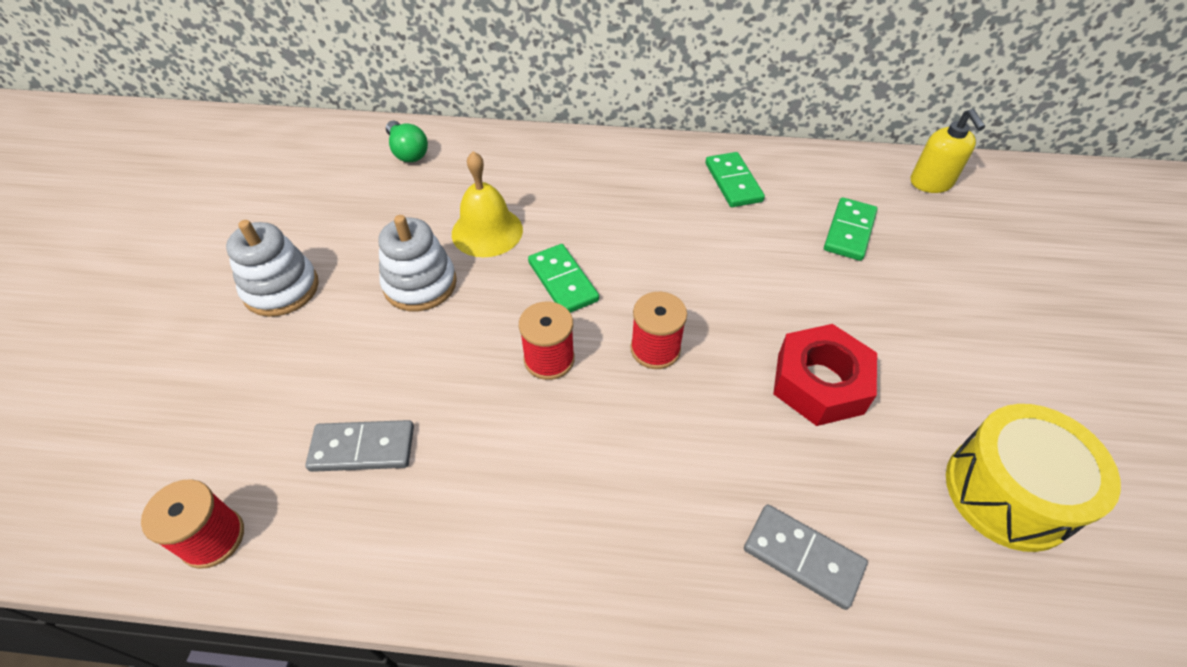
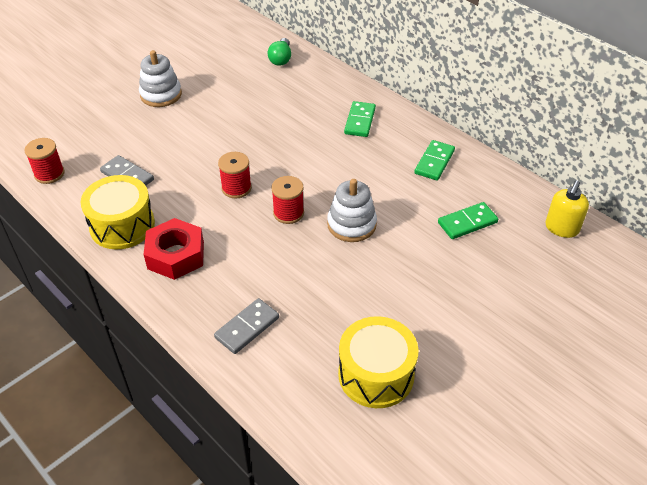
camera: 40 degrees right, 5 degrees down
white stacking toy [378,215,457,311] -> white stacking toy moved to [327,179,377,242]
yellow bell [452,151,523,257] -> none
green domino [528,244,599,313] -> green domino moved to [344,101,376,137]
grey domino [744,505,868,610] -> grey domino turned 60 degrees clockwise [214,298,279,354]
red nut [773,324,877,426] -> red nut moved to [144,218,204,280]
none -> yellow drum [81,175,155,250]

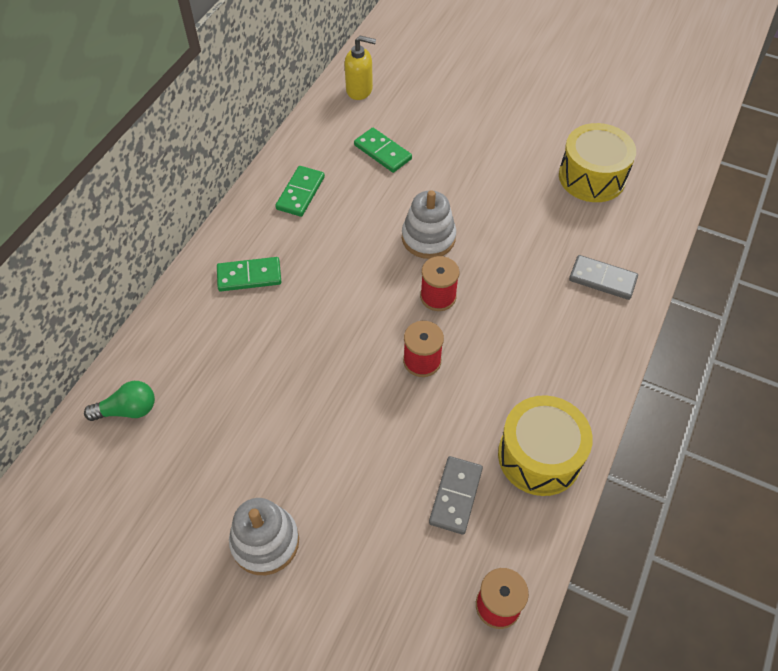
camera: 110 degrees left, 10 degrees up
red nut [144,218,204,280] -> none
green domino [414,140,455,181] -> green domino turned 75 degrees counterclockwise [275,166,325,217]

